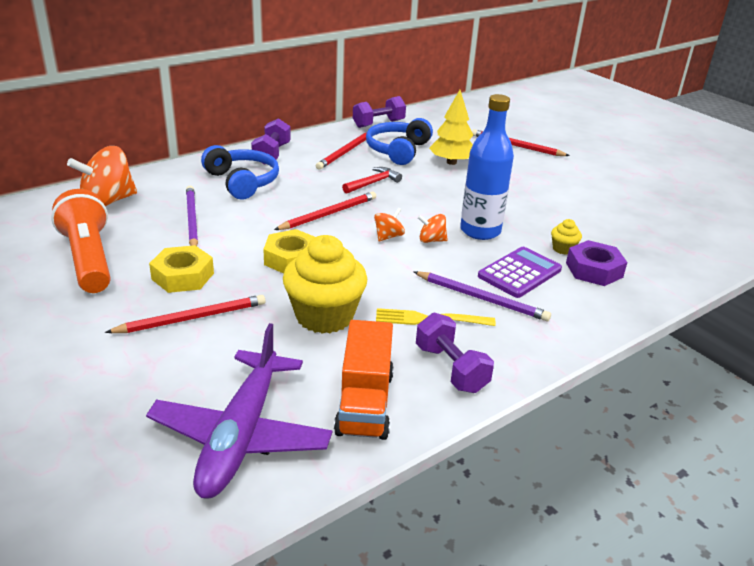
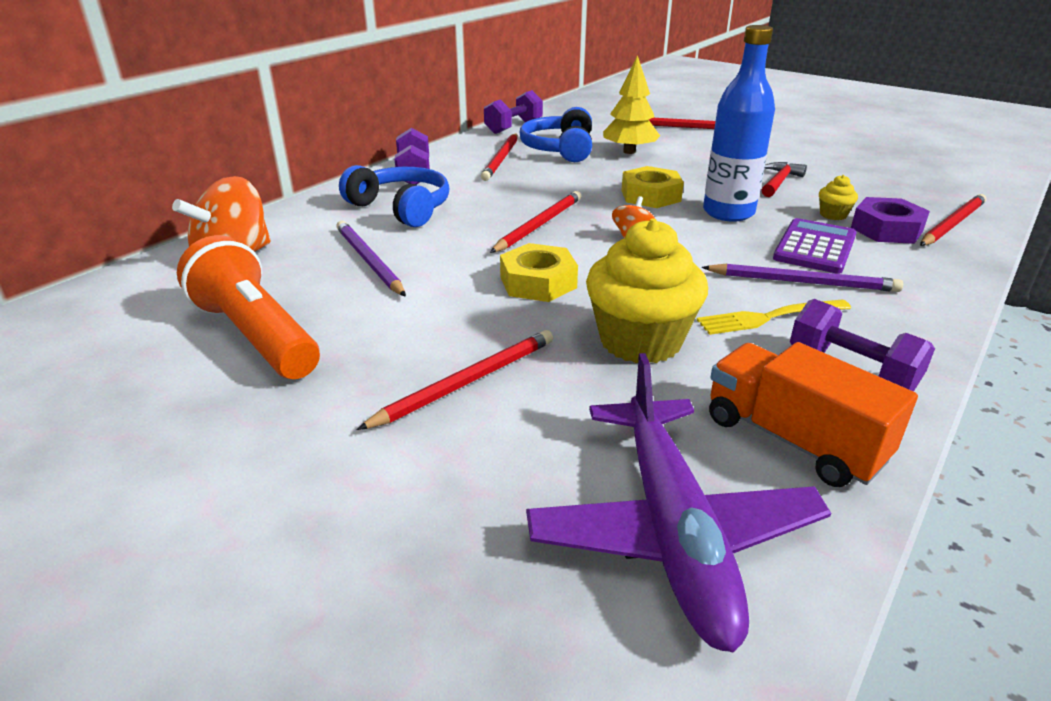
camera: 15 degrees left, 0 degrees up
yellow nut [149,245,214,293] -> yellow nut moved to [621,166,684,208]
orange truck [334,320,394,440] -> orange truck turned 150 degrees clockwise [709,342,918,487]
red hammer [342,167,402,194] -> red hammer moved to [762,162,807,197]
orange spinning top [417,214,448,243] -> none
none -> red pencil [920,194,987,246]

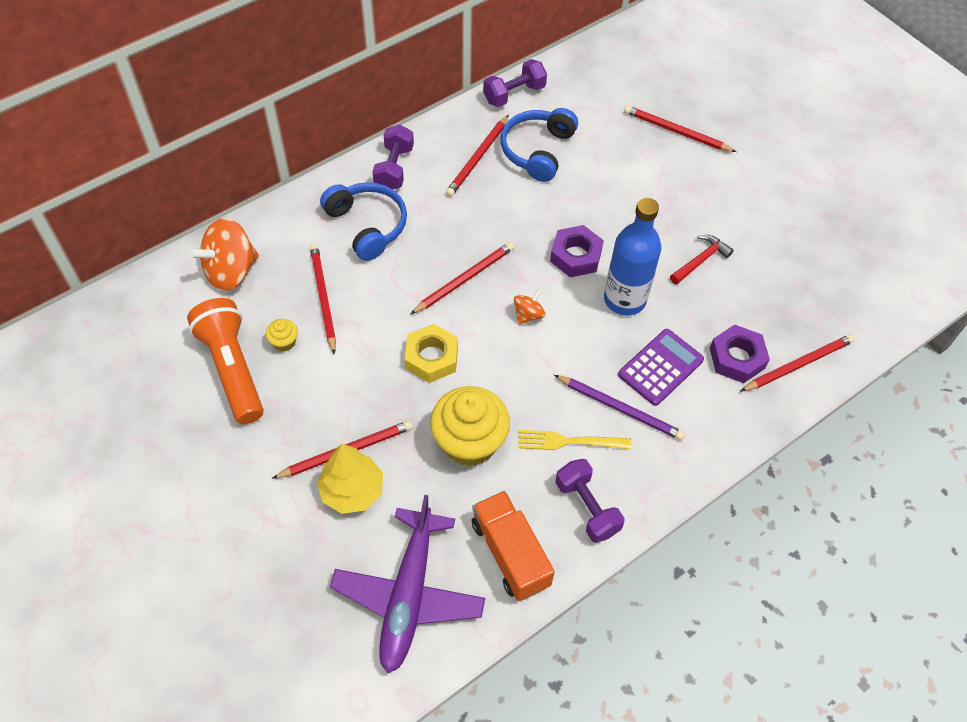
camera: 15 degrees right, 25 degrees up
purple pencil [336,221,406,297] -> red pencil [310,244,336,355]
yellow tree [603,55,660,154] -> yellow tree moved to [317,444,383,514]
yellow nut [621,166,684,208] -> purple nut [550,225,604,277]
yellow cupcake [819,175,858,220] -> yellow cupcake moved to [266,319,298,352]

